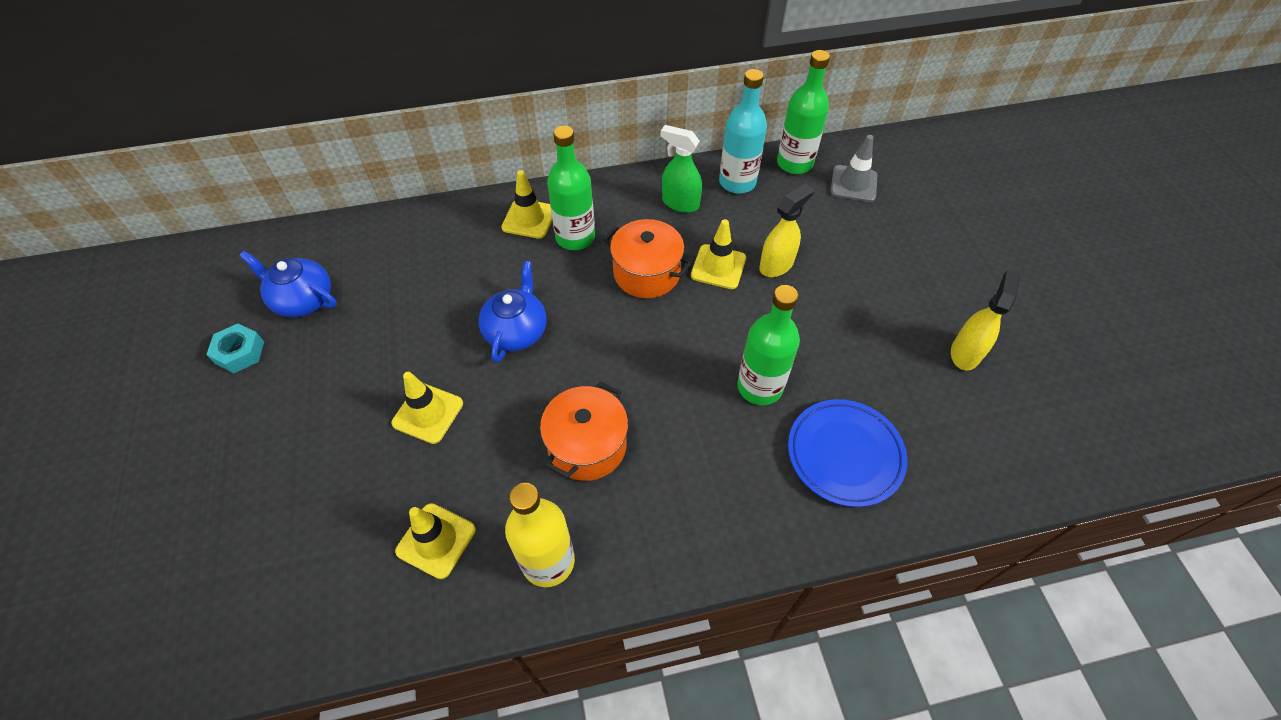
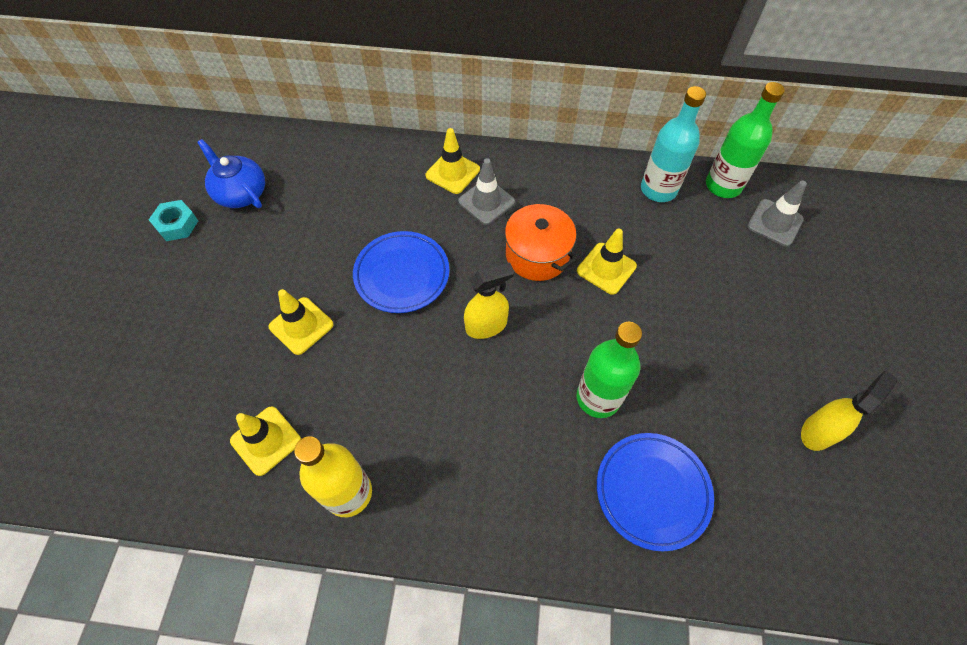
camera: 20 degrees right, 5 degrees up
blue teapot [479,261,547,363] -> blue plate [353,231,449,313]
orange pot [540,382,628,481] -> none
green bottle [547,126,595,250] -> grey traffic cone [458,158,515,225]
green spray bottle [661,125,702,213] -> none
yellow spray bottle [759,183,814,277] -> yellow spray bottle moved to [464,263,514,339]

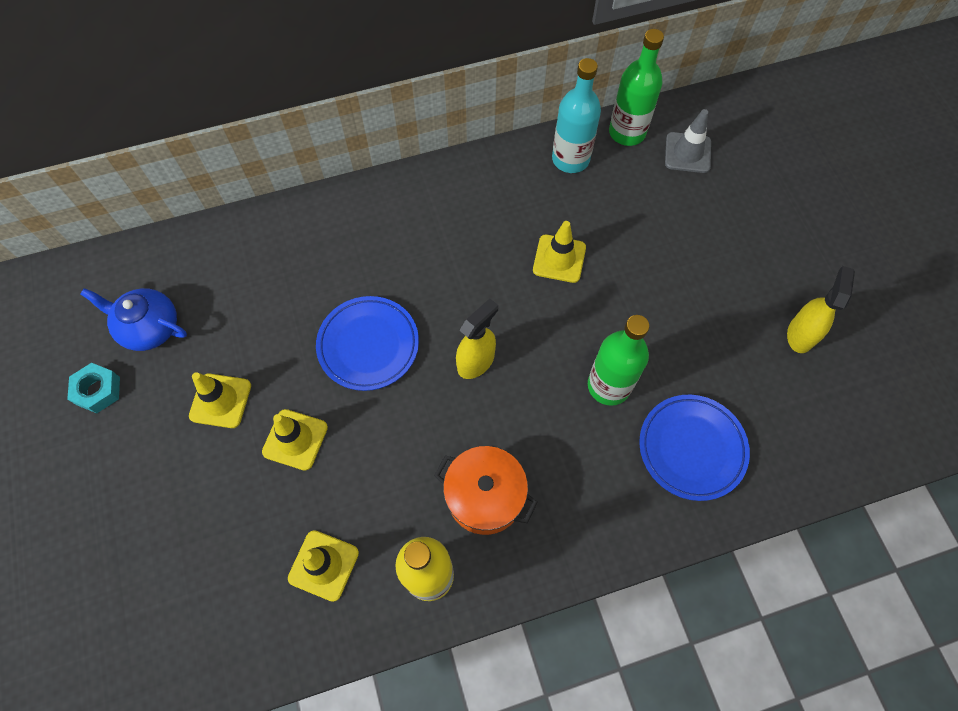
camera: 25 degrees left, 5 degrees up
yellow traffic cone [426,128,480,194] -> yellow traffic cone moved to [189,372,251,428]
grey traffic cone [458,158,515,225] -> none
orange pot [505,204,577,281] -> orange pot moved to [434,446,538,535]

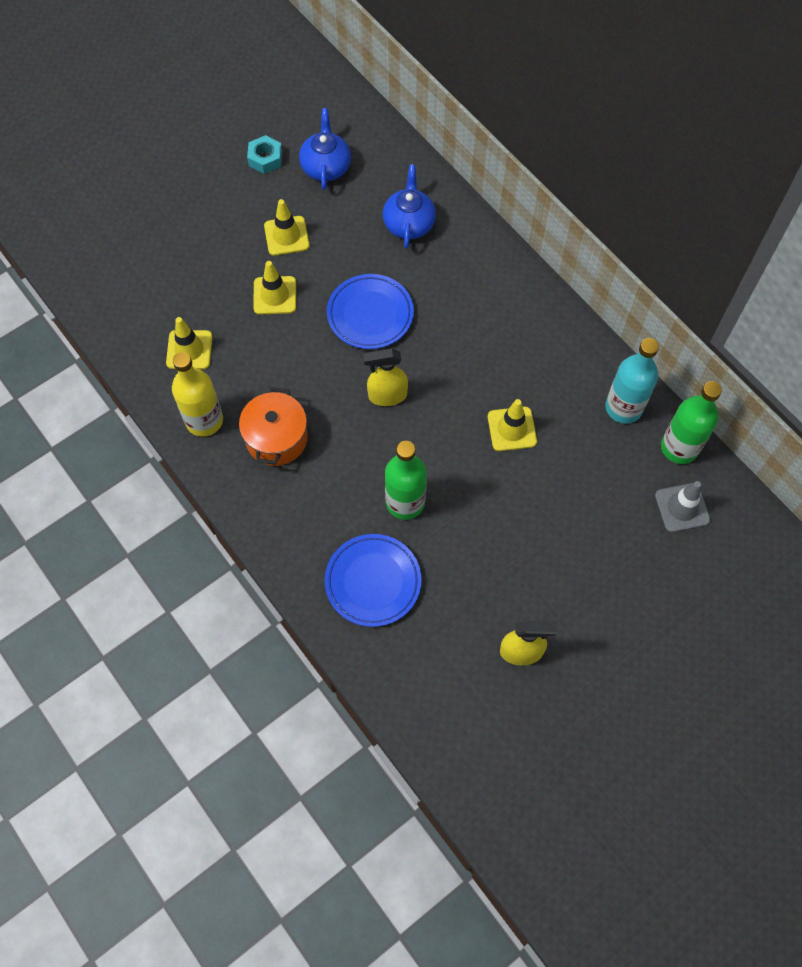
camera: 70 degrees right, 0 degrees up
yellow spray bottle [456,298,498,379] -> yellow spray bottle turned 150 degrees clockwise [363,348,408,406]
none -> blue teapot [383,164,436,249]

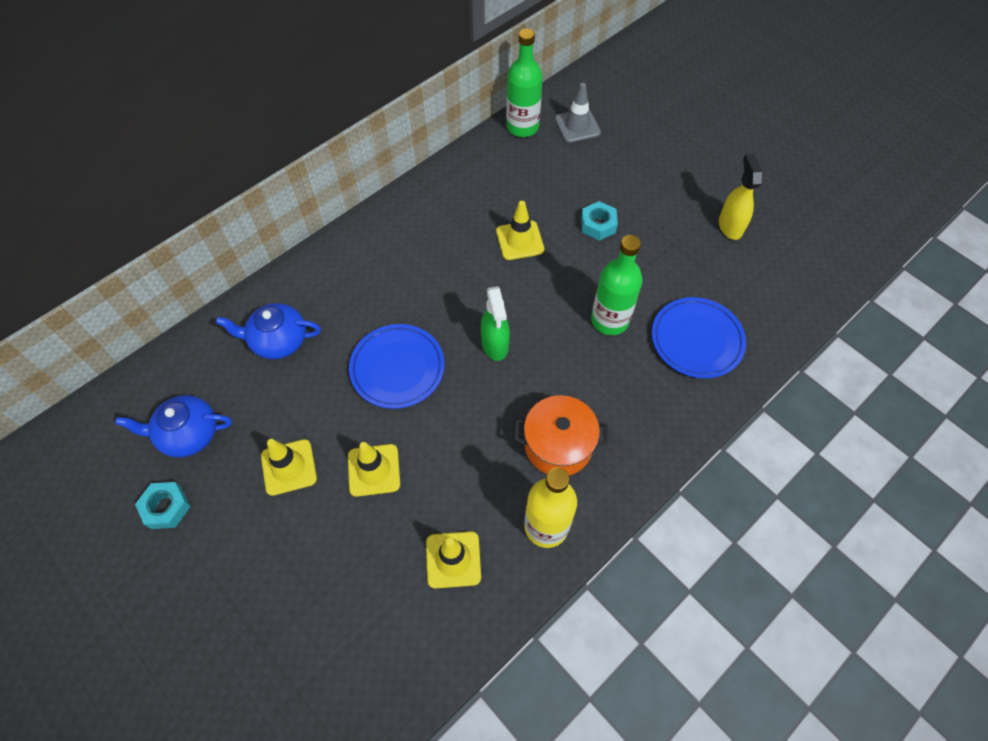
camera: 95 degrees left, 5 degrees down
yellow spray bottle [363,348,408,406] -> green spray bottle [481,286,510,361]
turquoise bottle [606,338,659,424] -> none
none -> turquoise nut [581,201,618,241]

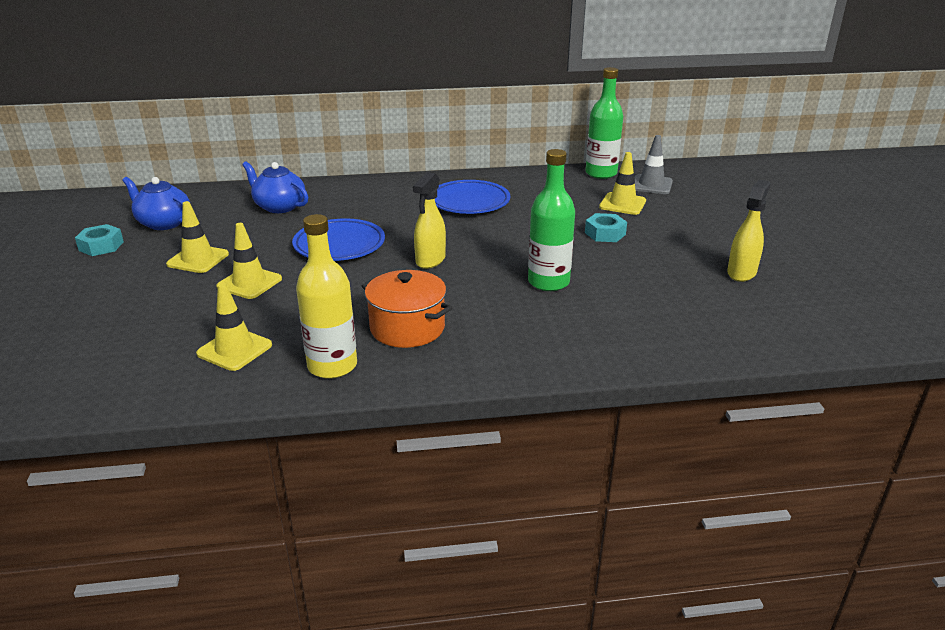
camera: 35 degrees right, 30 degrees down
green spray bottle [481,286,510,361] -> yellow spray bottle [413,172,446,269]
yellow traffic cone [496,201,544,260] -> yellow traffic cone moved to [599,152,646,215]
blue plate [652,297,746,378] -> blue plate moved to [435,180,510,214]

